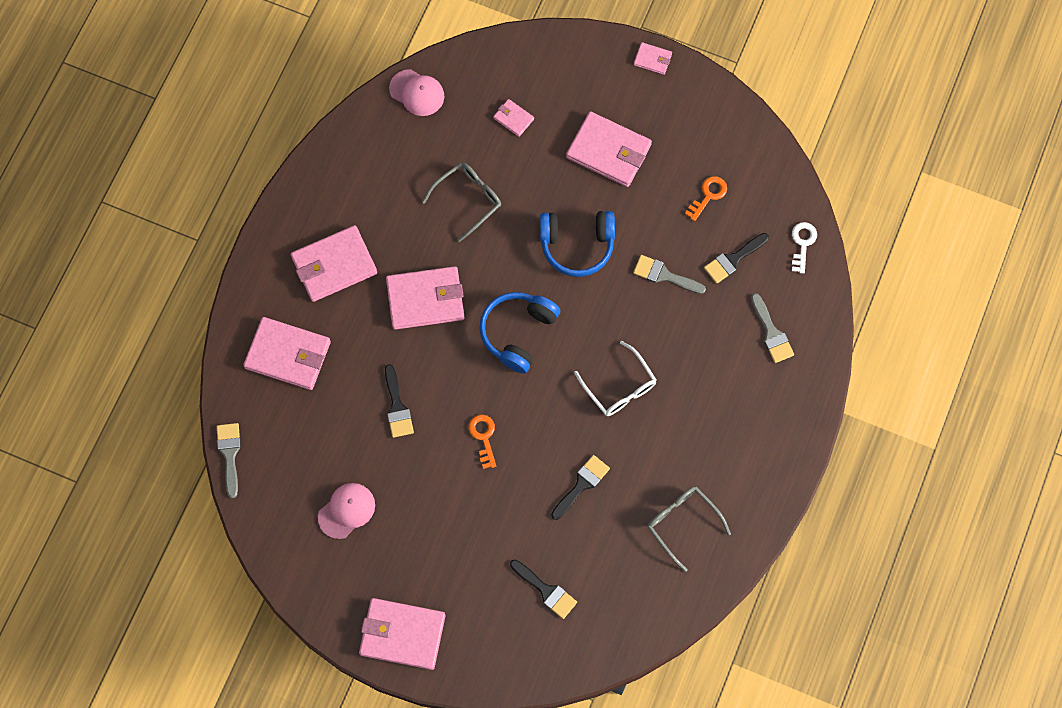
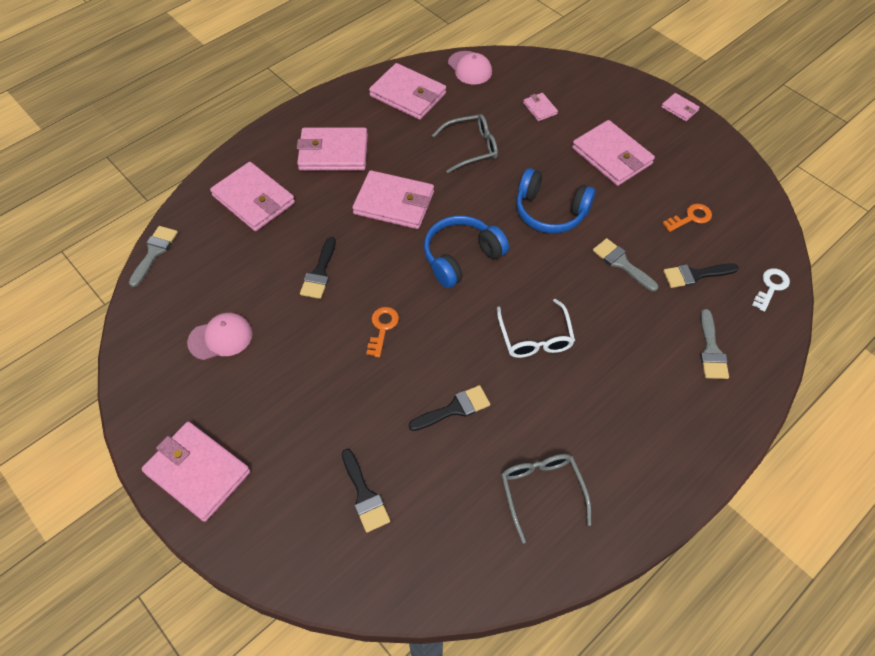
camera: 25 degrees right, 15 degrees down
none -> pink wallet [369,63,446,120]

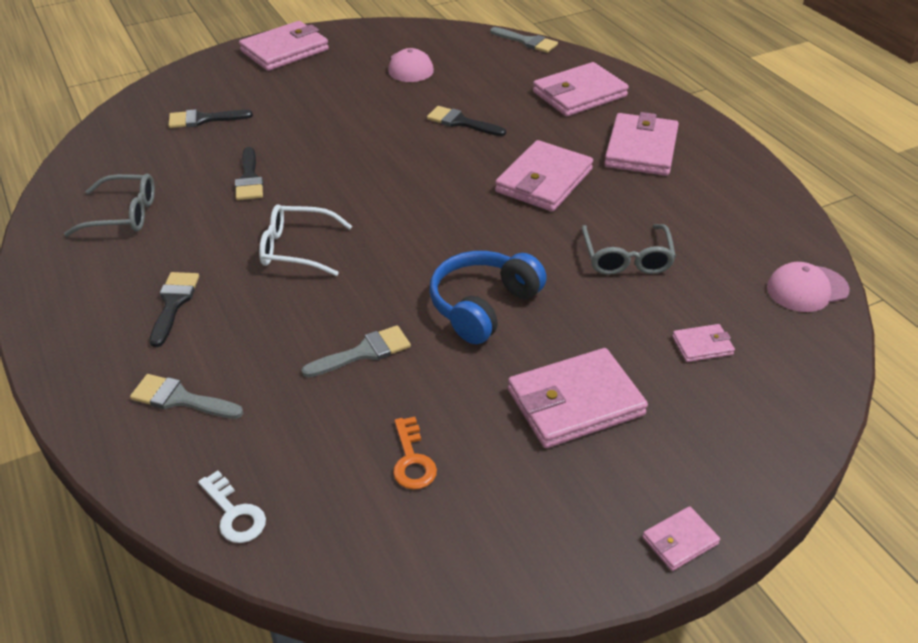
camera: 105 degrees right, 15 degrees down
orange key [366,307,399,357] -> none
pink wallet [369,63,446,120] -> none
blue headphones [424,216,509,288] -> none
black brush [663,263,739,288] -> black brush moved to [150,272,199,347]

